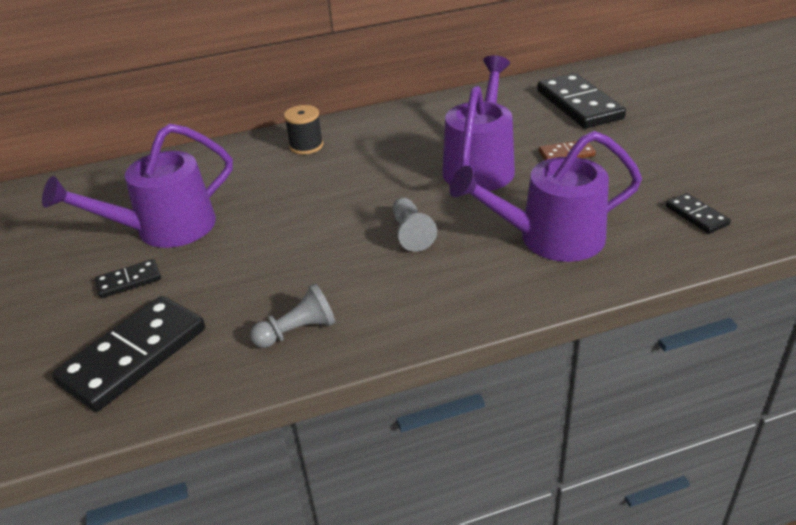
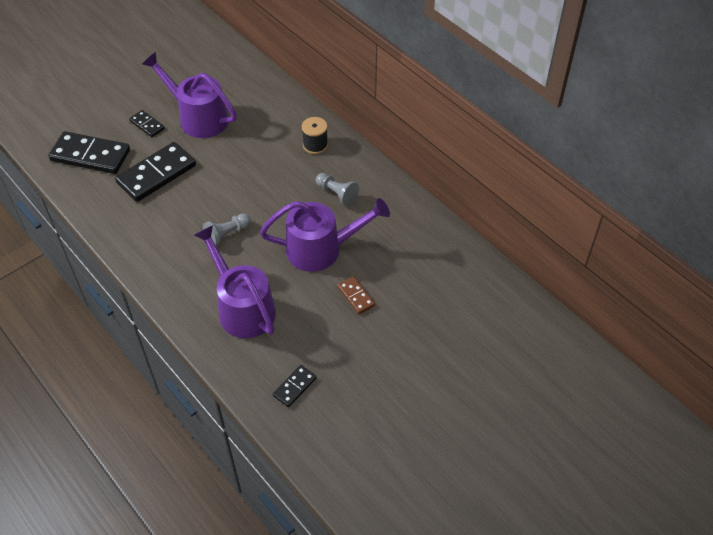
camera: 65 degrees right, 15 degrees up
grey pawn [250,283,335,348] -> grey pawn moved to [316,173,359,206]
black domino [537,73,626,128] -> black domino moved to [115,142,196,202]

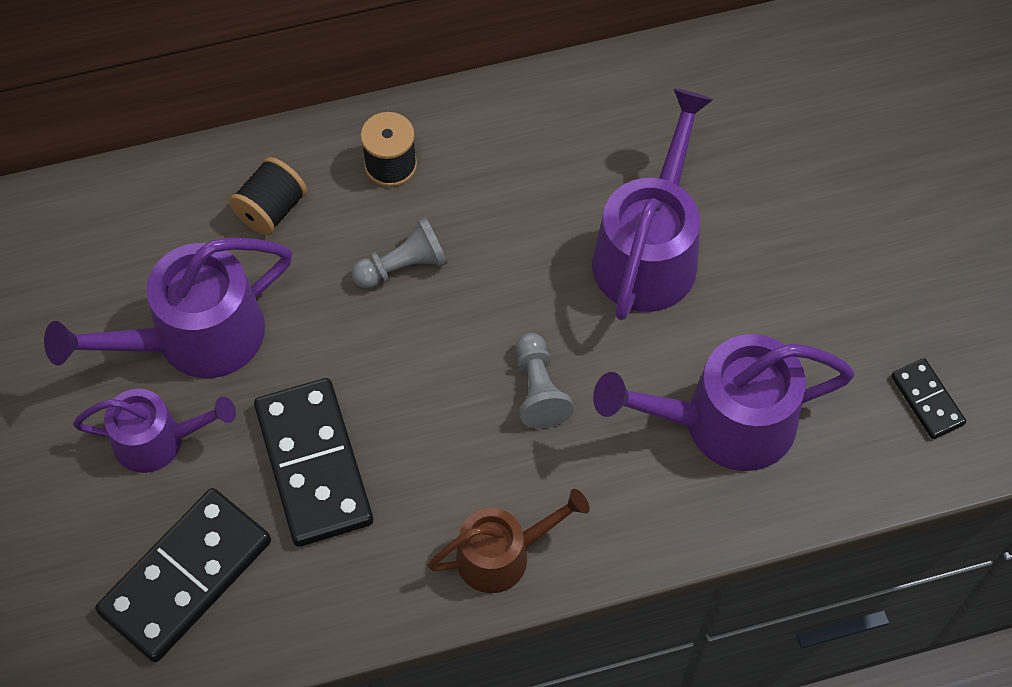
camera: 65 degrees left, 10 degrees up
black domino [129,110,165,137] -> purple watering can [73,389,236,473]
grey pawn [316,173,359,206] -> grey pawn moved to [352,217,448,289]
brown domino [338,276,375,314] -> none
none -> black spool [229,157,307,235]
none -> brown watering can [428,489,590,593]

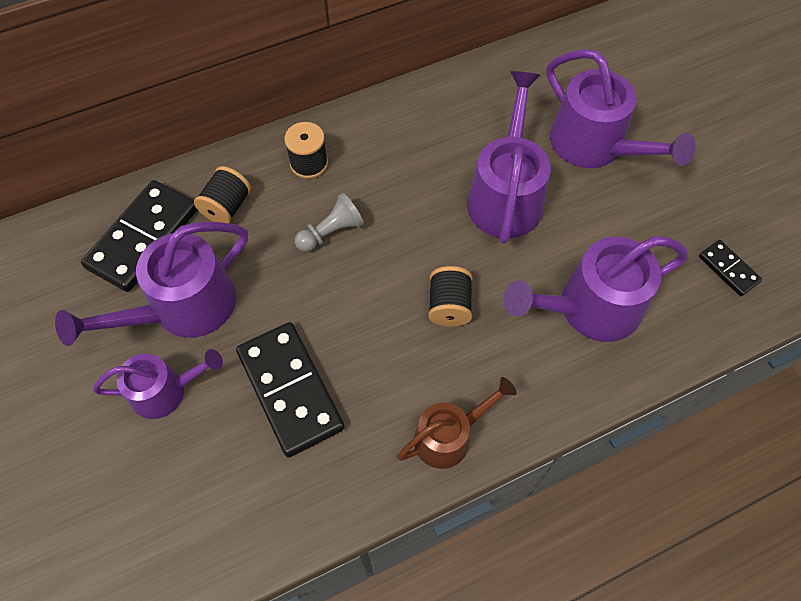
camera: 10 degrees left, 0 degrees up
black domino [95,488,271,662] -> black domino moved to [81,180,197,292]
grey pawn [516,333,574,429] -> black spool [428,266,473,327]
none -> purple watering can [547,49,696,168]

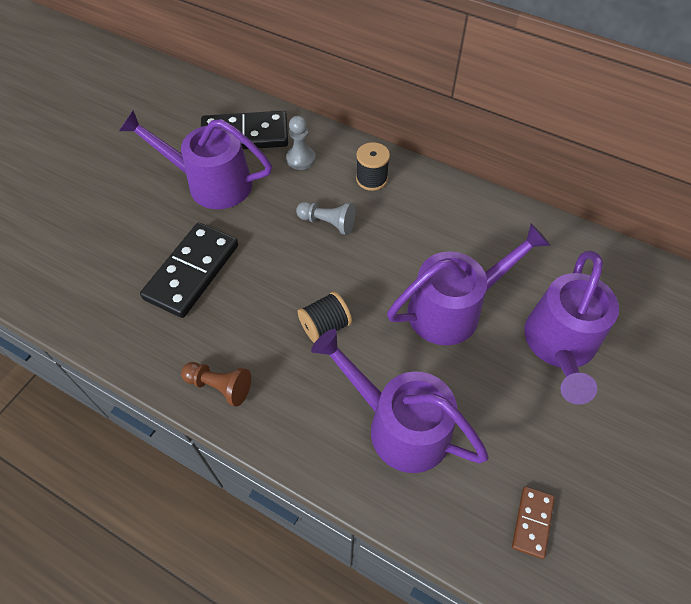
camera: 55 degrees right, 5 degrees down
purple watering can [93,349,223,419] -> none
black spool [194,166,251,223] -> grey pawn [286,116,316,170]
brown watering can [397,377,517,469] -> brown pawn [181,362,251,406]
black domino [699,240,762,296] -> brown domino [512,486,555,559]

